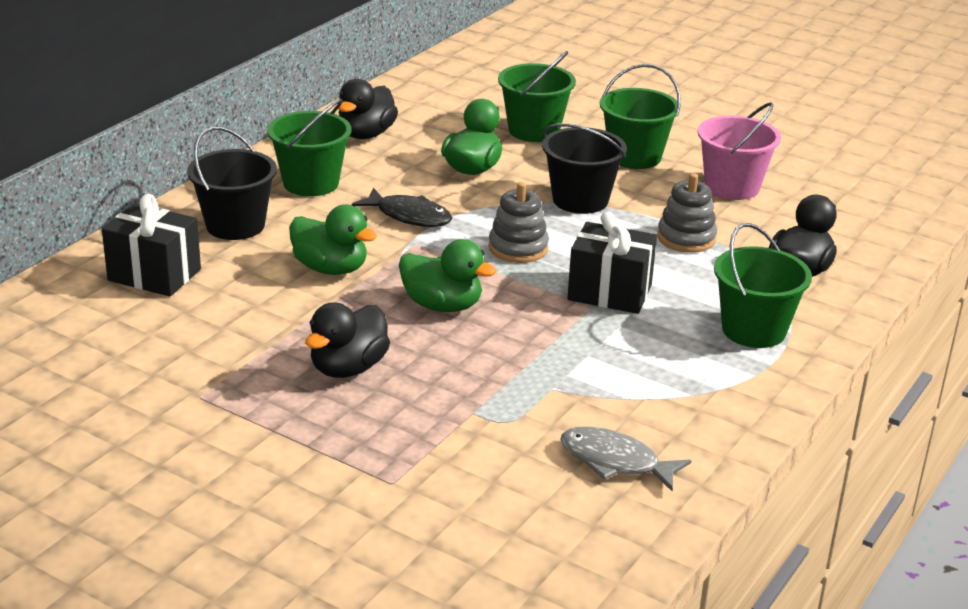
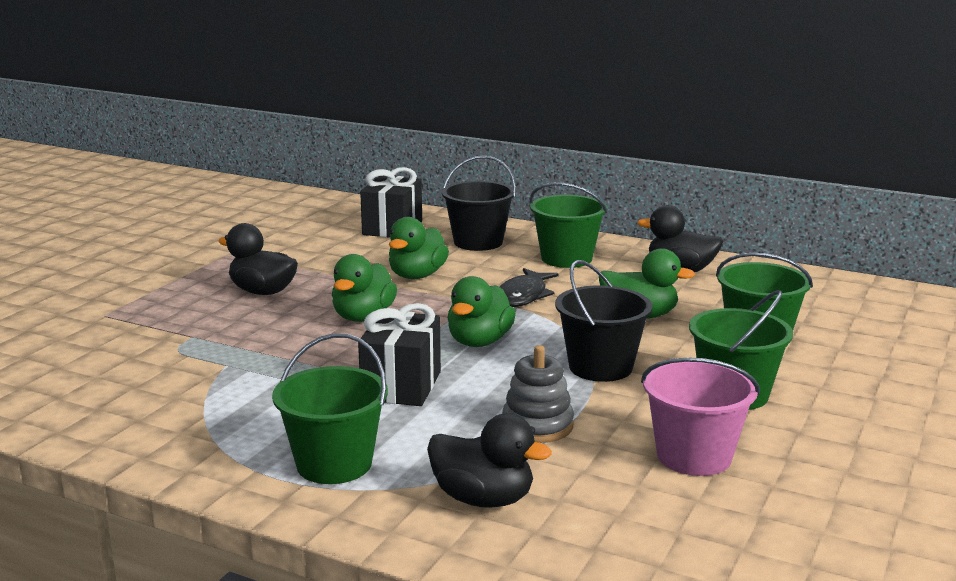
camera: 85 degrees right, 10 degrees down
grey stacking toy [489,182,549,263] -> green duck [448,276,516,347]
grey fish [560,427,692,491] -> none

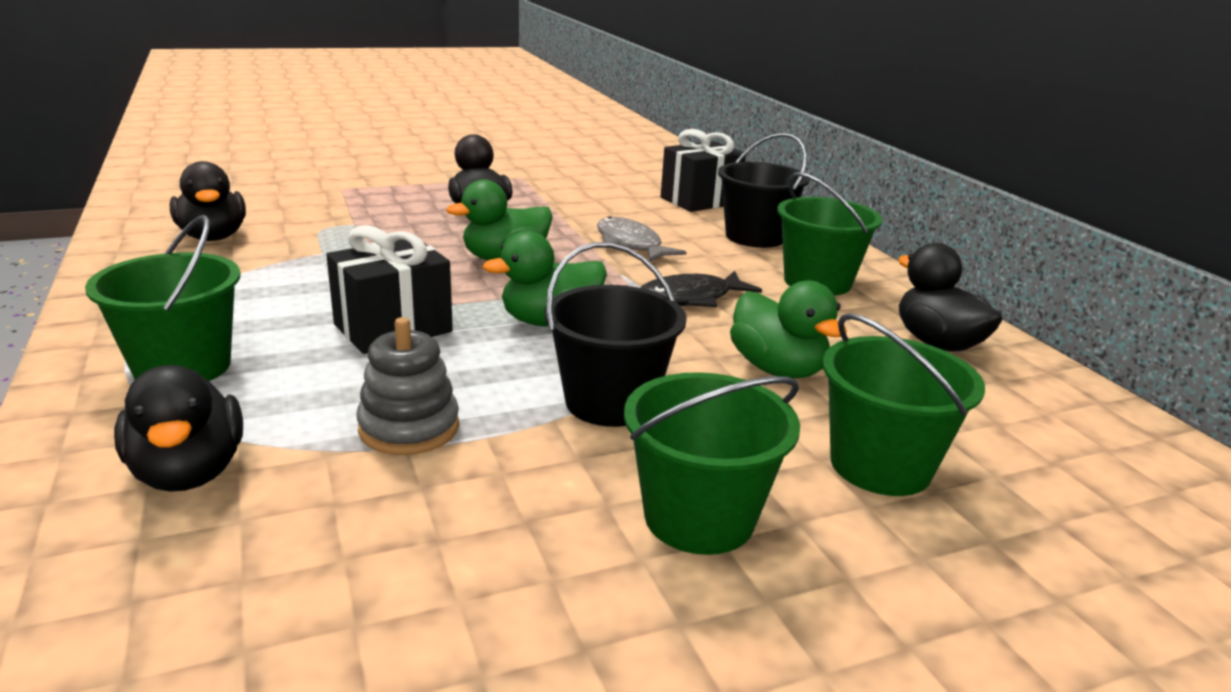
camera: 40 degrees right, 5 degrees up
green duck [389,217,449,279] -> grey fish [597,217,686,262]
pink bucket [641,357,760,476] -> none
none -> black duck [170,161,246,241]

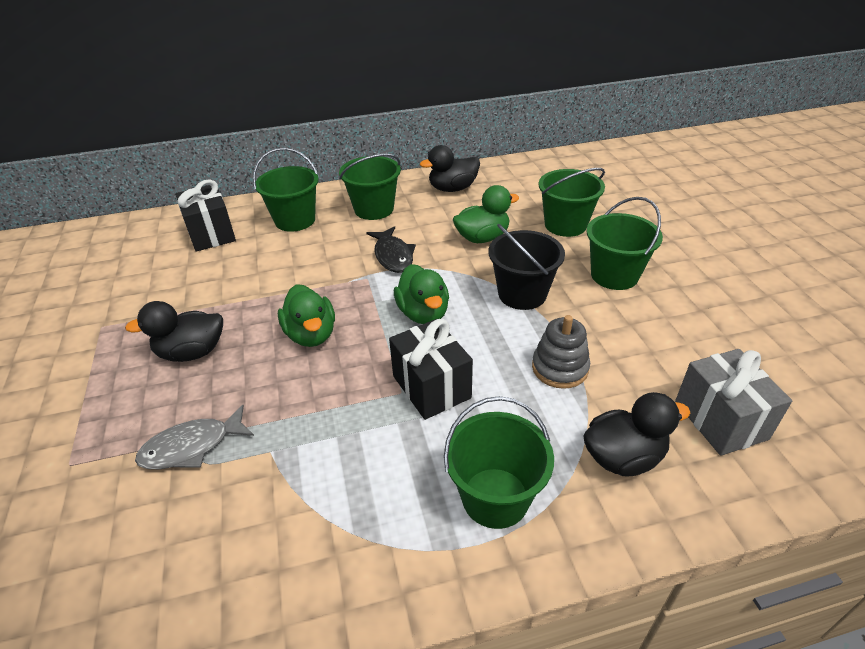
camera: 80 degrees left, 15 degrees up
black duck [170,161,246,241] -> none
grey fish [597,217,686,262] -> grey fish moved to [135,405,254,469]
black bucket [718,133,810,248] -> green bucket [253,148,319,232]
none -> grey gift [675,349,793,456]

